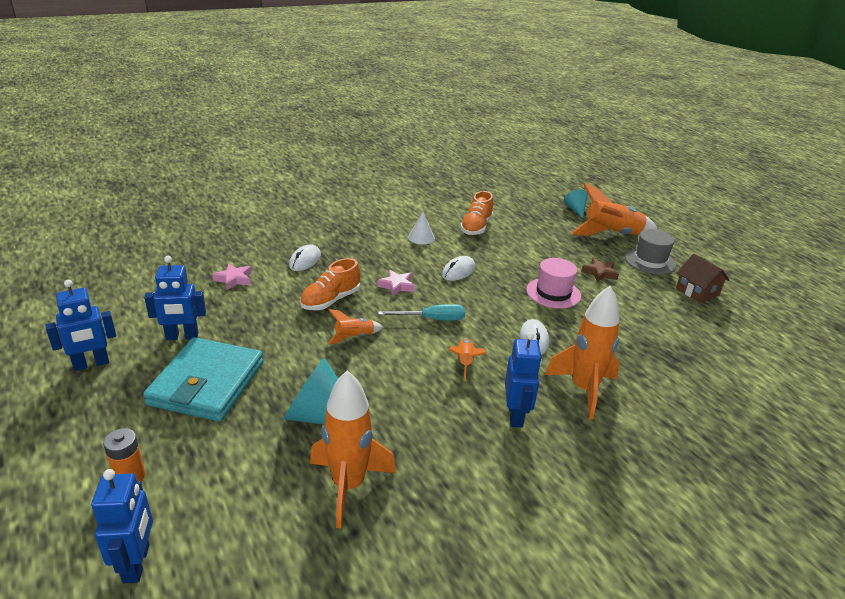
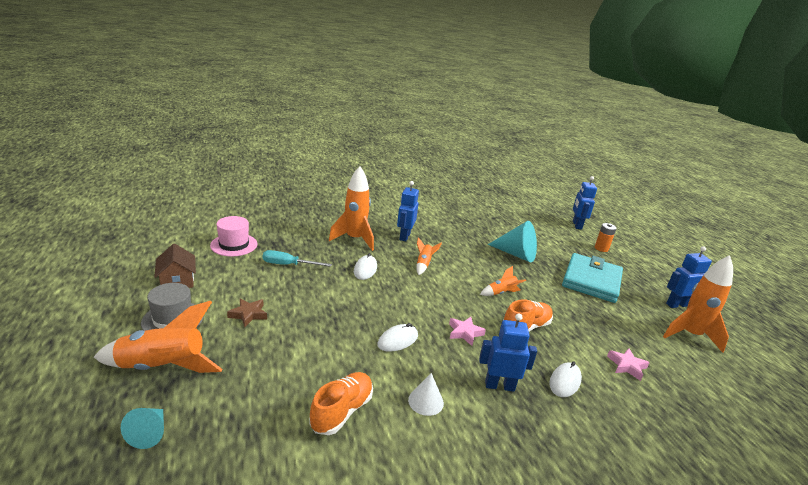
camera: 170 degrees left, 5 degrees down
blue robot [144,256,206,340] -> blue robot moved to [479,313,537,392]
orange rocket [310,370,396,528] -> orange rocket moved to [663,255,733,353]
turquoise screwdriver [378,304,465,321] -> turquoise screwdriver moved to [263,250,332,267]
pink hat [526,258,581,309] -> pink hat moved to [210,216,258,256]

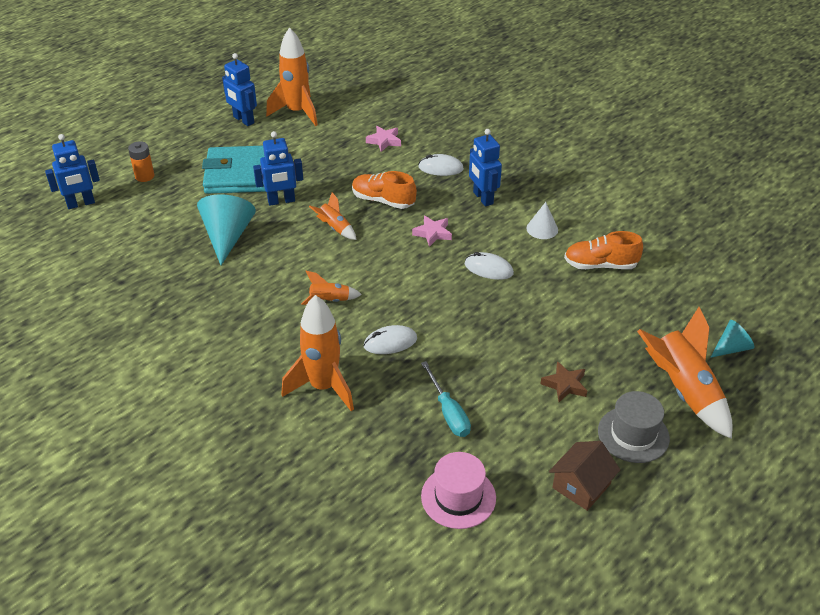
camera: 115 degrees left, 15 degrees up
blue robot [397,181,419,241] -> blue robot moved to [253,131,303,206]

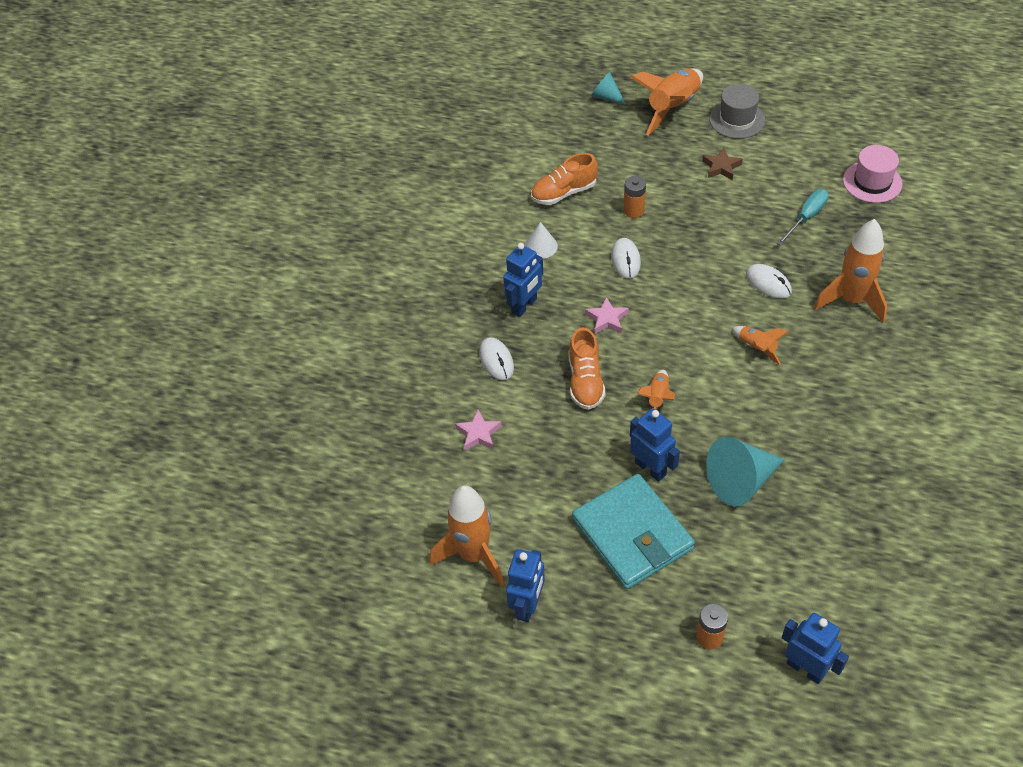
camera: 115 degrees left, 10 degrees up
brown house [549,441,620,511] -> none
orange shoe [564,231,643,269] -> orange shoe turned 90 degrees clockwise [531,153,598,205]
none -> orange battery [624,176,646,218]

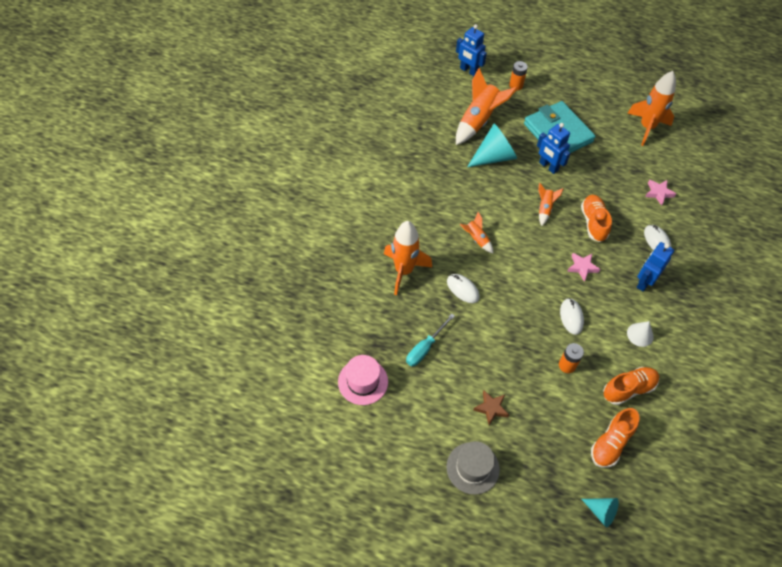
camera: 175 degrees right, 5 degrees up
blue robot [506,549,545,622] -> none
orange rocket [631,68,703,136] -> orange rocket moved to [456,68,518,145]
none -> orange shoe [591,408,640,468]

